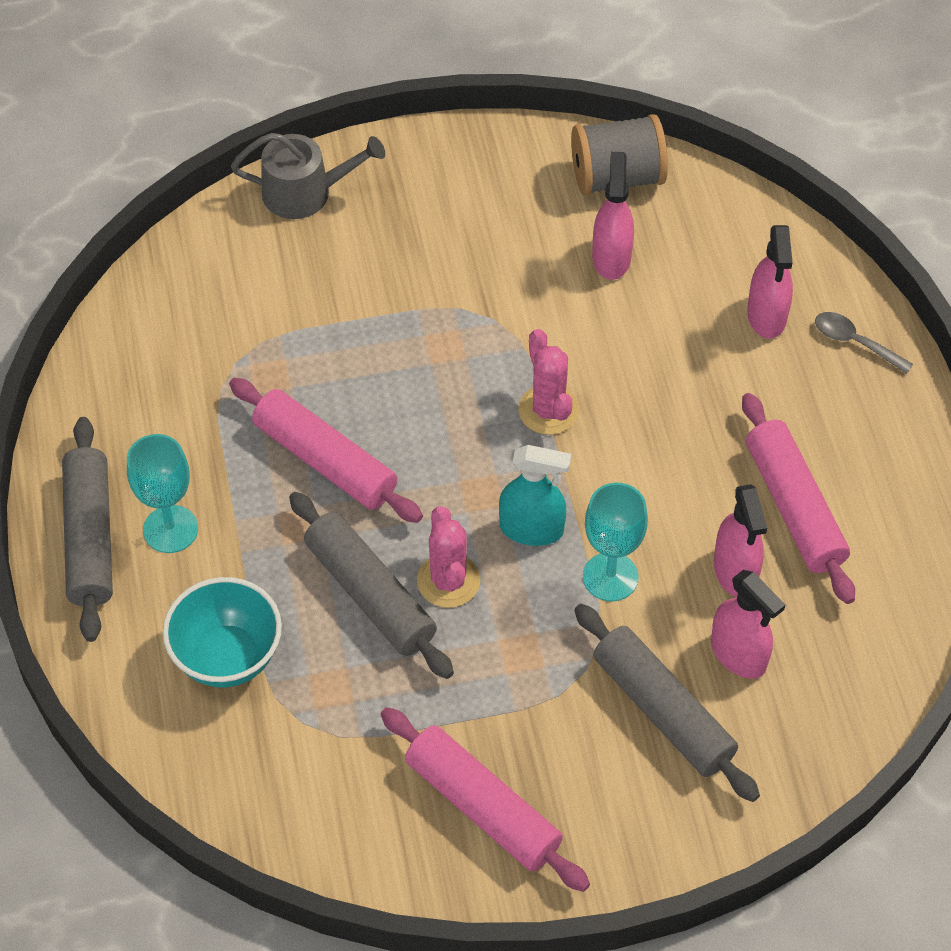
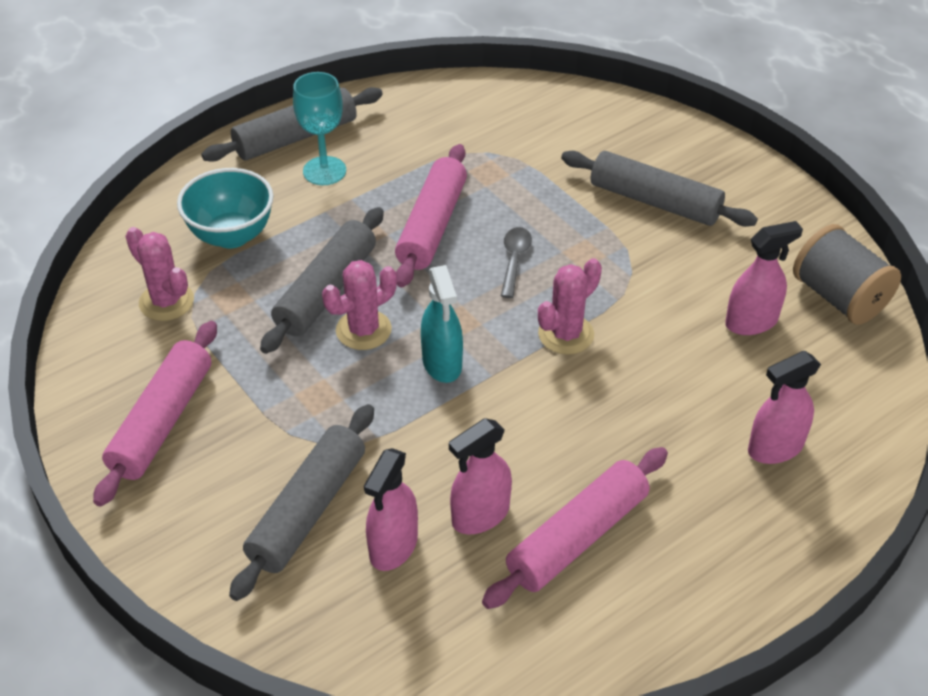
camera: 65 degrees right, 10 degrees down
grey watering can [231,133,385,219] -> none
turquoise goblet [583,483,648,602] -> none
grey spoon [815,312,913,374] -> grey spoon moved to [501,227,532,298]
none -> pink cactus [125,227,194,321]
none -> grey rolling pin [561,151,758,227]

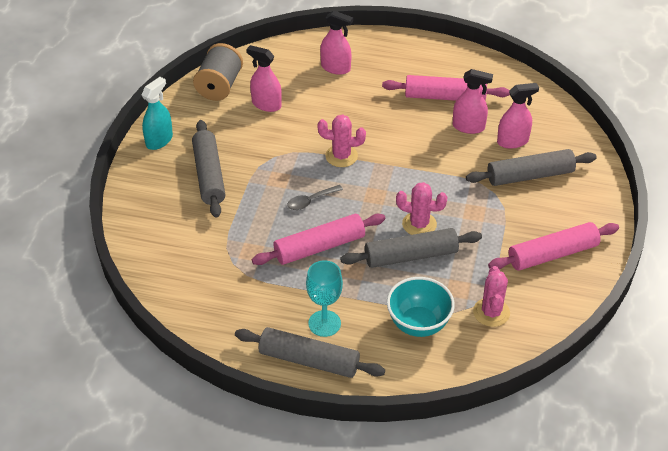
camera: 130 degrees left, 0 degrees up
turquoise spray bottle [421,265,463,383] -> turquoise spray bottle moved to [142,77,173,150]

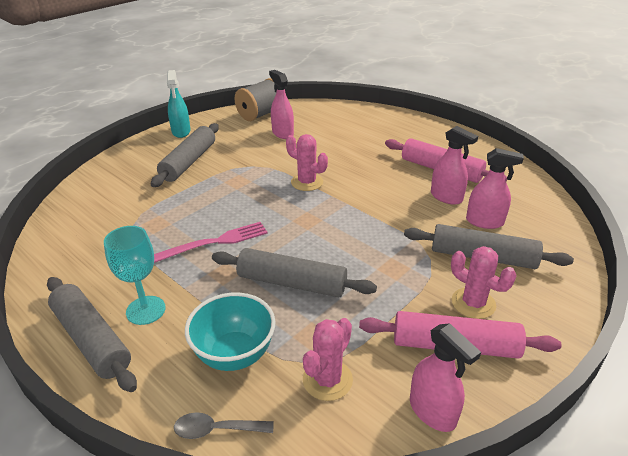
camera: 30 degrees right, 10 degrees down
turquoise spray bottle [142,77,173,150] -> turquoise spray bottle turned 105 degrees clockwise [167,70,191,138]
pink rolling pin [252,214,386,265] -> pink fork [154,222,268,263]
grey spoon [287,185,343,210] -> grey spoon moved to [174,412,274,439]
pink spray bottle [320,11,353,75] -> pink spray bottle moved to [410,323,481,432]
pink cactus [396,182,448,235] -> pink cactus moved to [451,246,516,319]

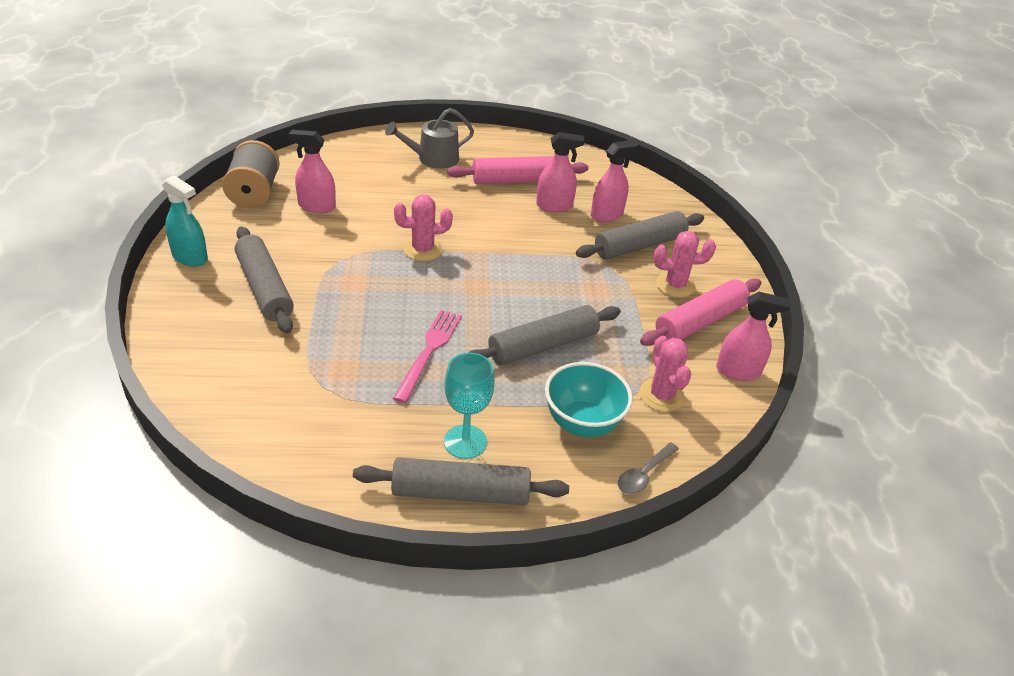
camera: 50 degrees left, 5 degrees up
none -> grey watering can [385,108,474,169]

